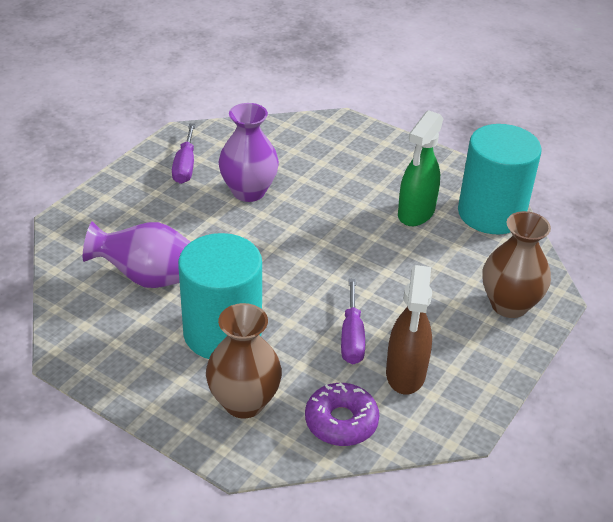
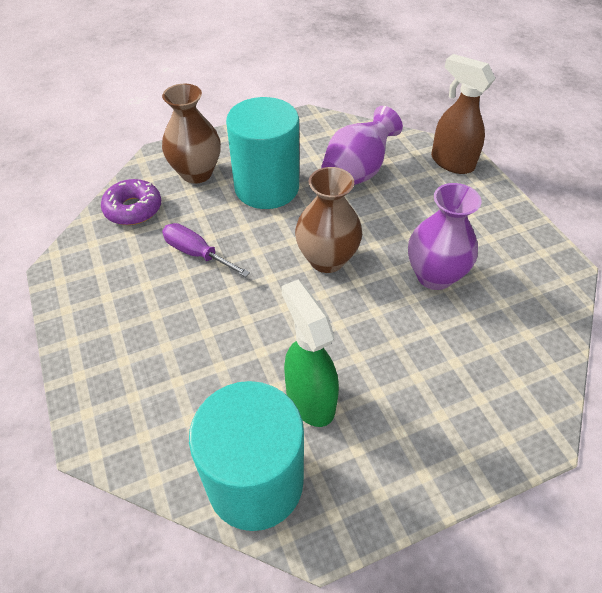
camera: 125 degrees right, 10 degrees up
purple screwdriver [172,123,195,184] -> none
brown spray bottle [386,265,432,395] -> brown spray bottle moved to [431,54,496,174]
brown vase [482,211,551,318] -> brown vase moved to [295,167,362,273]

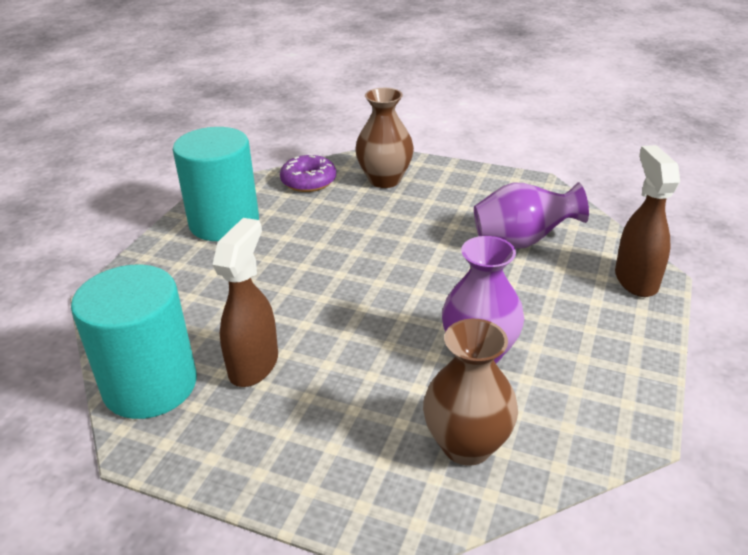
camera: 45 degrees right, 15 degrees down
purple screwdriver [162,223,250,277] -> none
turquoise cylinder [226,97,299,209] -> turquoise cylinder moved to [173,127,259,241]
green spray bottle [281,280,339,427] -> brown spray bottle [213,218,278,387]
brown vase [295,167,362,273] -> brown vase moved to [423,319,518,466]

